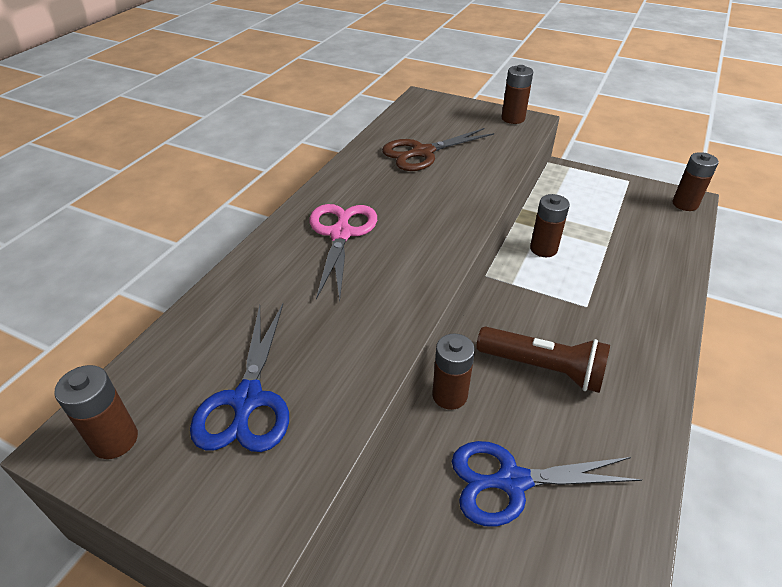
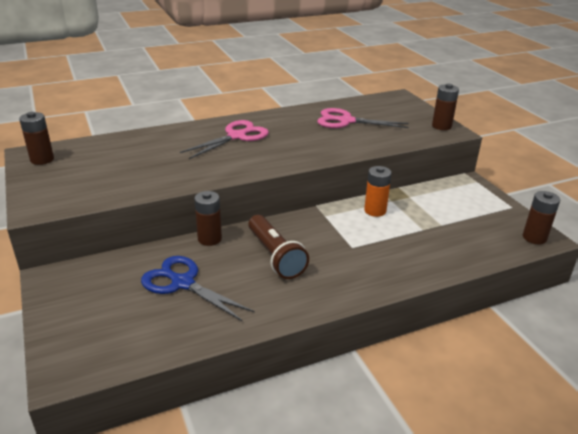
camera: 40 degrees right, 10 degrees down
blue scissors [190,304,289,452] -> none
brown scissors [382,128,494,171] -> pink scissors [317,108,409,128]
brown battery [530,194,570,257] -> orange battery [364,166,392,217]

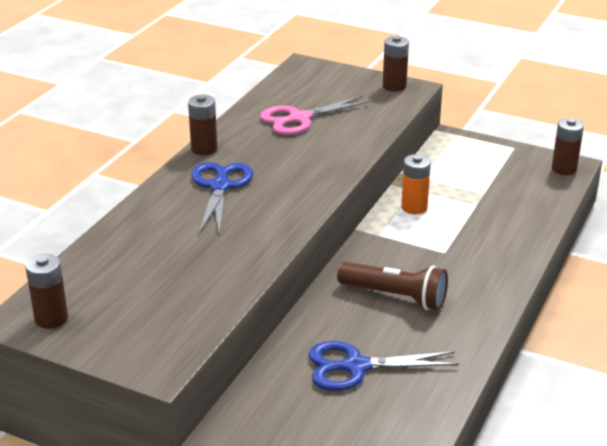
camera: 40 degrees left, 0 degrees up
pink scissors [180,120,269,159] -> blue scissors [192,162,253,234]
brown battery [194,191,222,246] -> brown battery moved to [188,95,217,155]

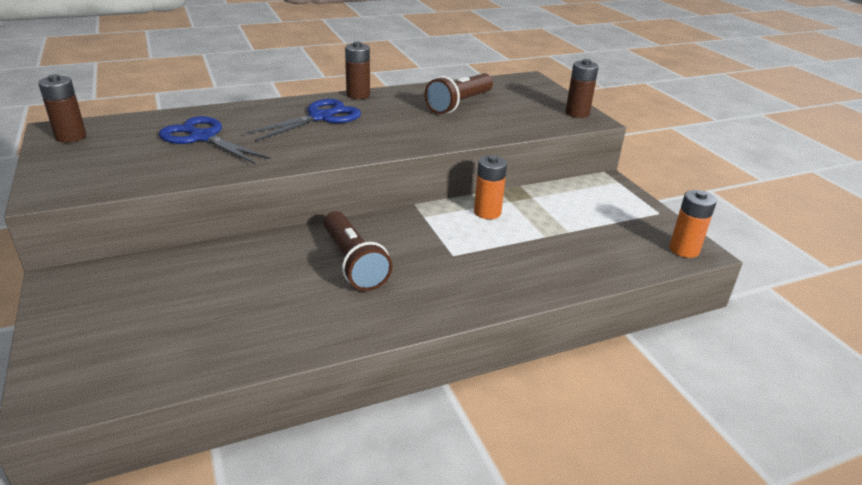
camera: 40 degrees right, 0 degrees up
pink scissors [260,95,372,135] -> brown flashlight [425,73,493,114]
blue scissors [309,341,459,391] -> blue scissors moved to [159,116,270,164]
brown battery [552,118,584,175] -> orange battery [669,190,717,258]

